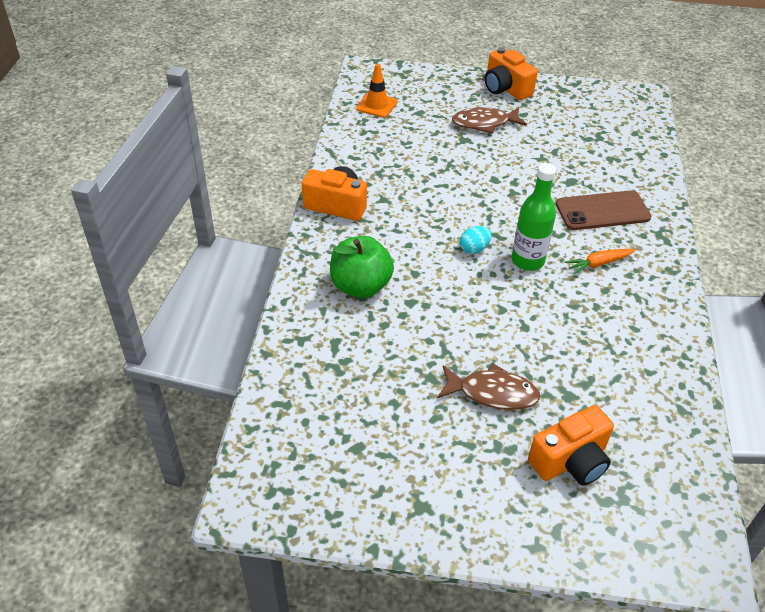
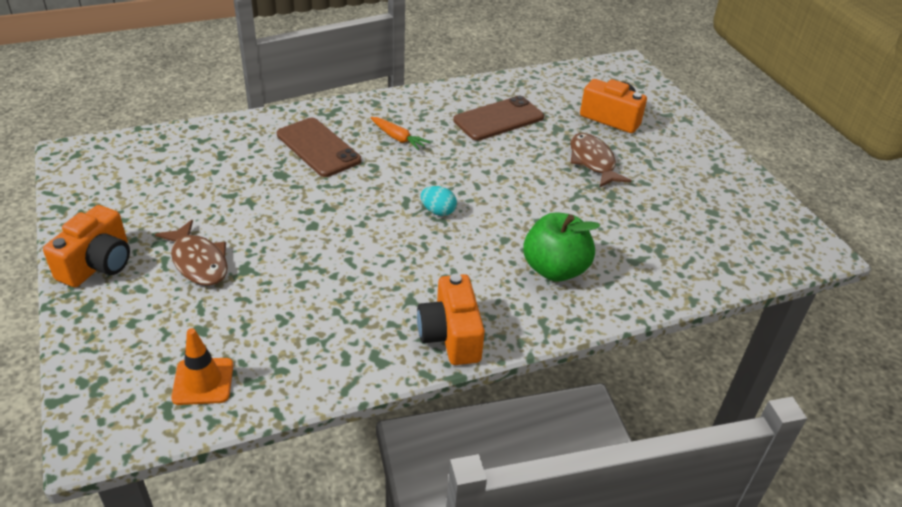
camera: 120 degrees left, 5 degrees down
green bottle [512,163,556,271] -> none
none -> brown phone [453,96,544,141]

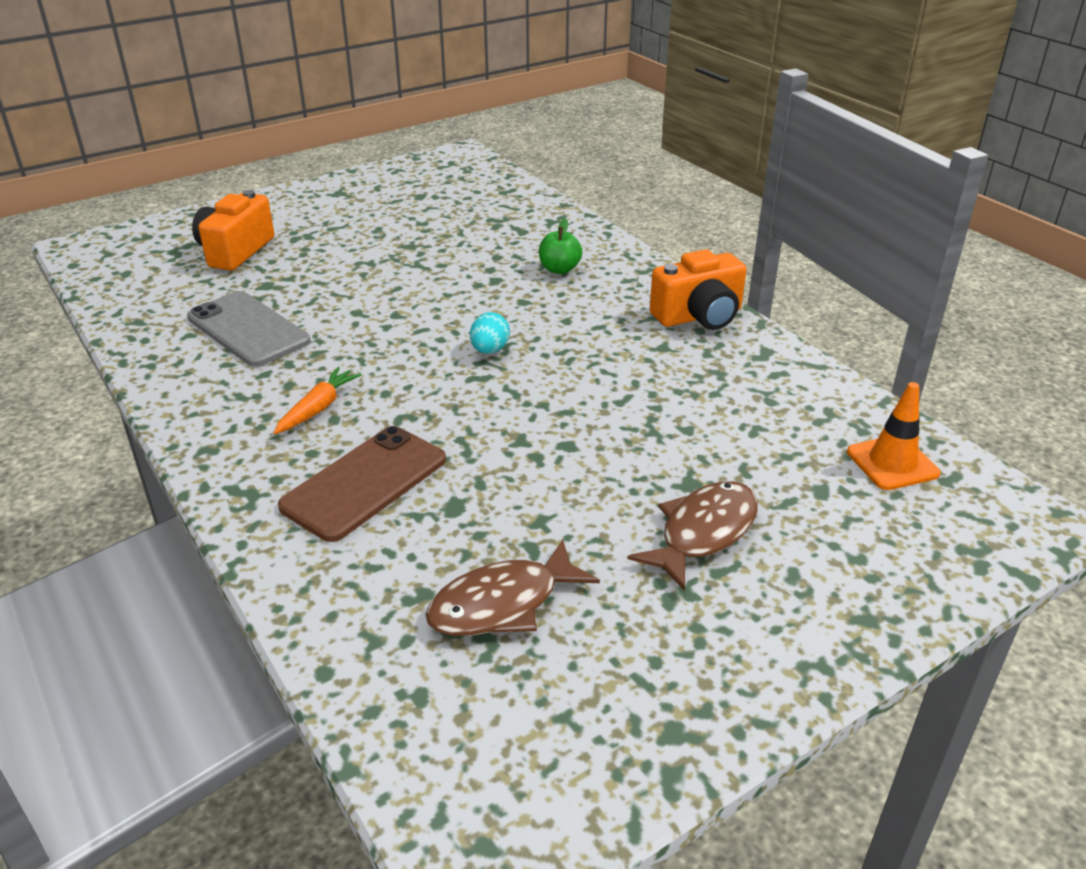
camera: 100 degrees left, 5 degrees down
orange camera [43,205,130,287] -> none
brown phone [453,96,544,141] -> grey phone [187,291,310,367]
green apple [523,212,600,282] -> green apple [539,218,582,274], size x0.56
brown fish [570,133,632,188] -> brown fish moved to [425,539,600,636]

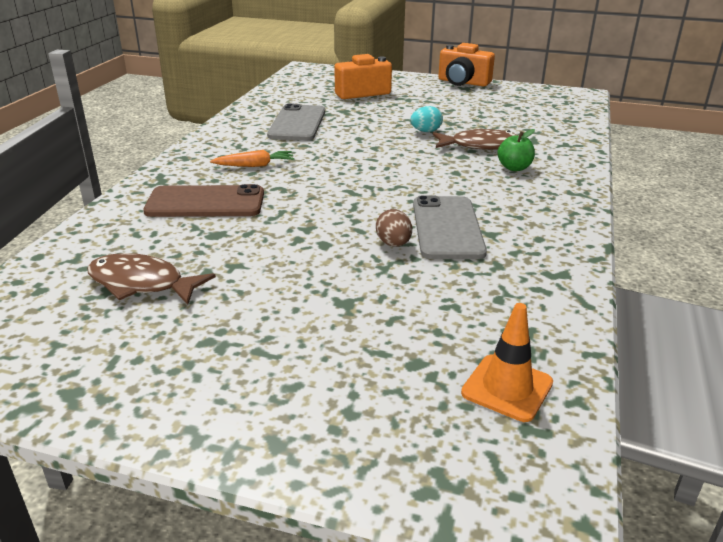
camera: 50 degrees right, 5 degrees down
turquoise egg [470,312,510,354] -> turquoise egg moved to [411,106,443,132]
brown fish [628,481,758,591] -> brown fish moved to [433,129,519,150]
orange camera [650,249,747,330] -> orange camera moved to [438,43,495,87]
none -> brown egg [376,209,412,247]
none -> grey phone [413,195,487,259]

